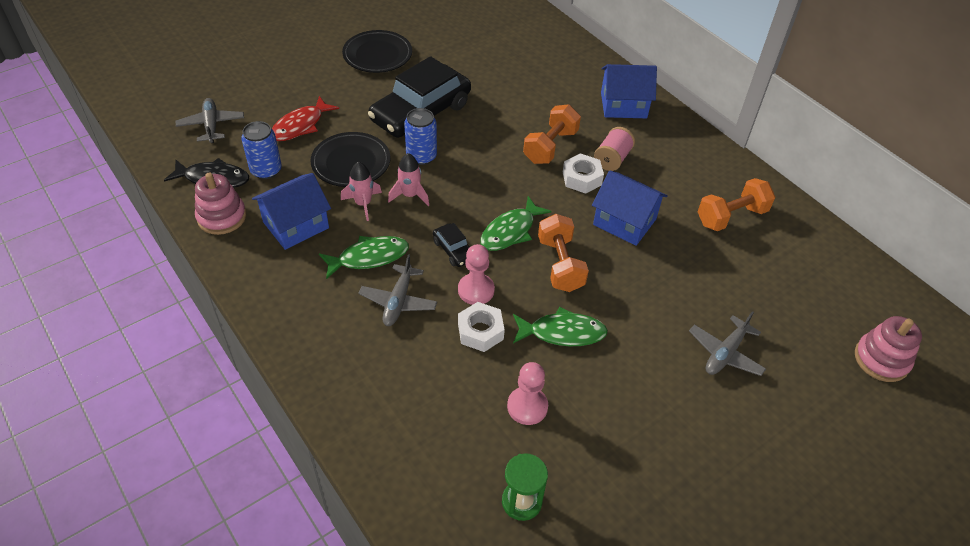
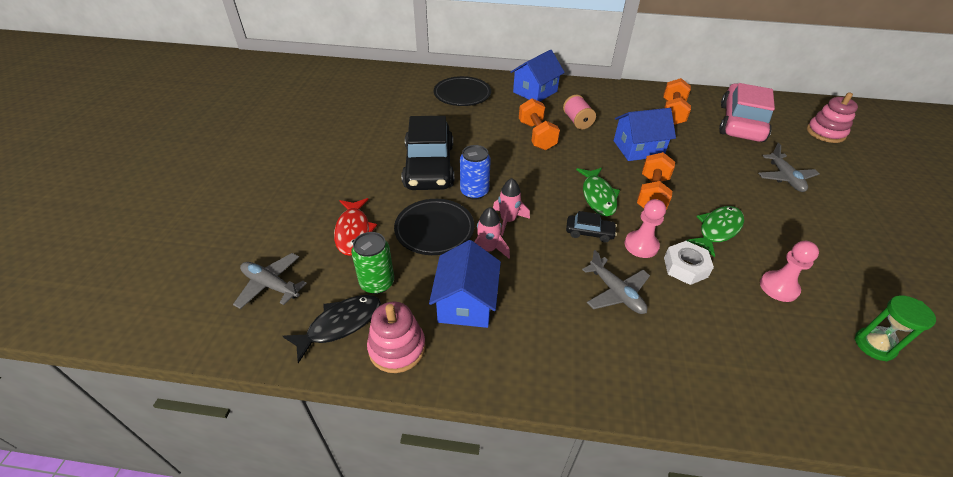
camera: 45 degrees left, 5 degrees down
blue can [241,121,282,179] -> green can [351,232,394,294]
green fish [319,236,409,279] -> none
black plate [342,30,412,73] -> black plate moved to [434,76,491,106]
orange dumbbell [538,214,589,292] -> orange dumbbell turned 75 degrees clockwise [637,152,675,210]
white nut [563,153,604,194] -> none
none -> pink car [719,83,775,142]

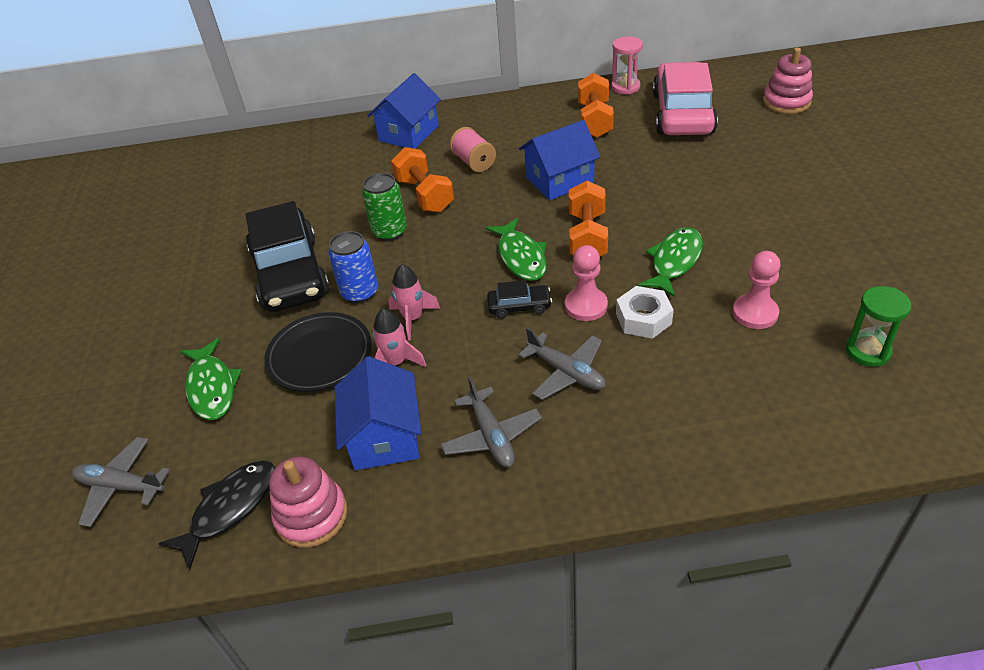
camera: 10 degrees left, 0 degrees up
red fish [334,198,377,256] -> green fish [180,338,242,420]
green can [351,232,394,294] -> green can moved to [362,173,407,241]
black plate [434,76,491,106] -> none
grey plane [758,143,819,192] -> grey plane moved to [440,377,542,467]
none -> pink hourglass [611,37,643,95]

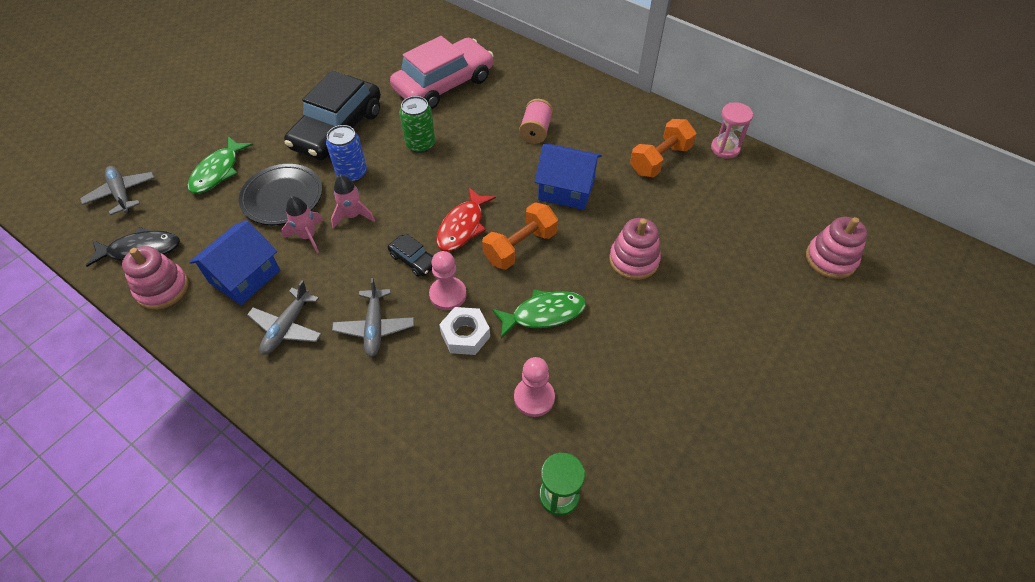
camera: 40 degrees right, 10 degrees up
blue house [367,73,441,149] -> none
orange dumbbell [391,147,454,213] -> none
green fish [485,218,547,281] -> red fish [436,188,496,252]
pink car [652,62,718,135] -> pink car moved to [390,36,494,109]
none -> pink stacking toy [609,218,661,280]

